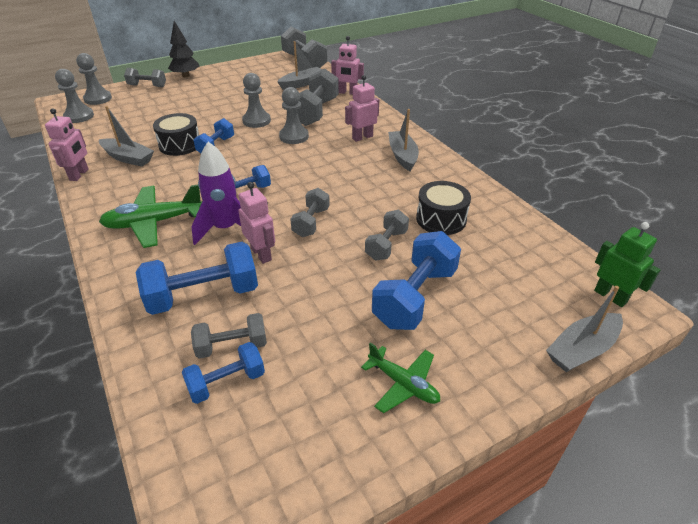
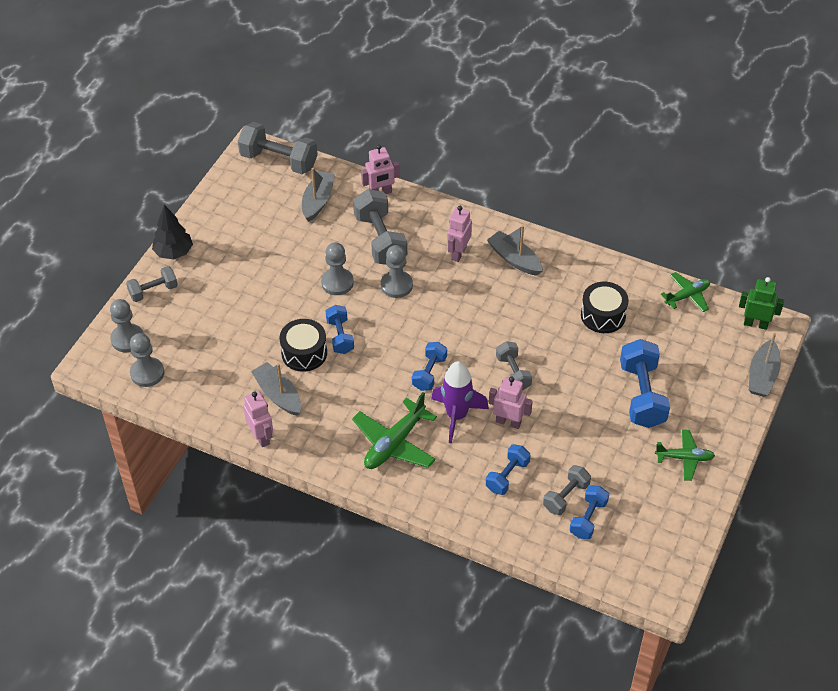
camera: 35 degrees left, 10 degrees up
grey boat [99,106,154,167] -> grey boat turned 120 degrees counterclockwise [251,362,301,416]
blue dumbbell [136,242,258,315] -> blue dumbbell [486,444,530,495], size x0.59
grey dumbbell [365,210,409,260] -> none
none -> green plane [661,272,710,312]

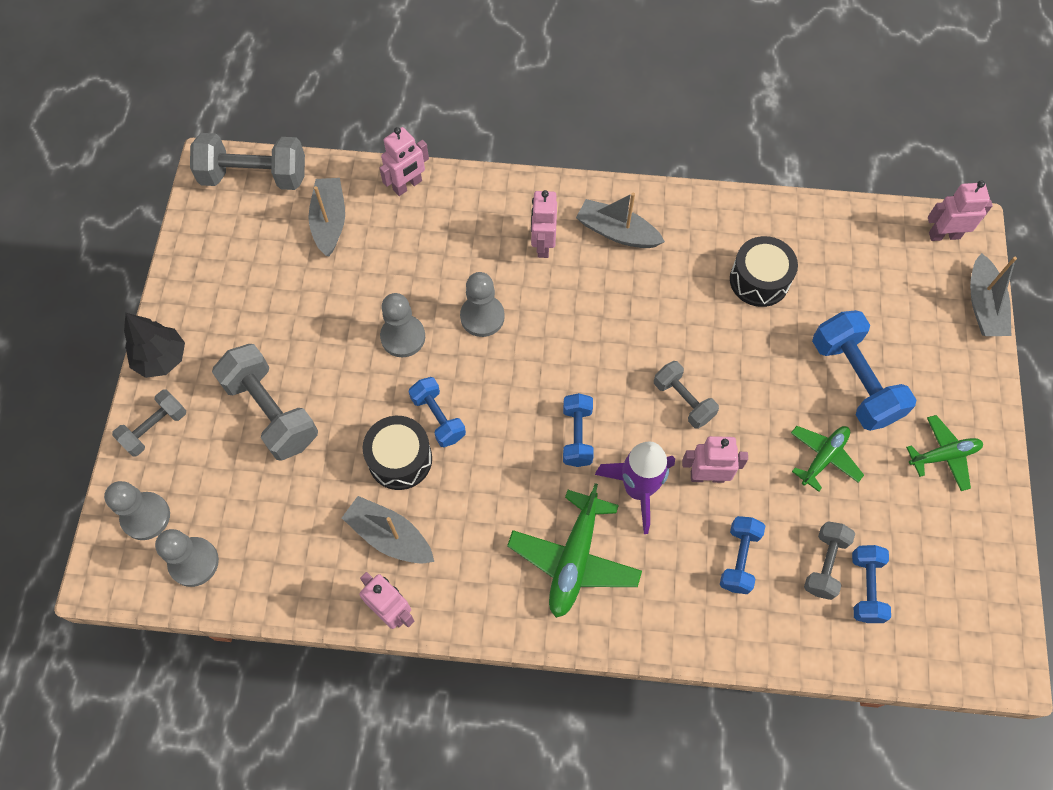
camera: 20 degrees left, 15 degrees up
grey dumbbell [353,189,407,265] -> grey dumbbell moved to [212,344,318,461]
green plane [661,272,710,312] -> green plane moved to [791,426,864,492]
green robot [739,277,784,330] -> pink robot [928,180,993,241]

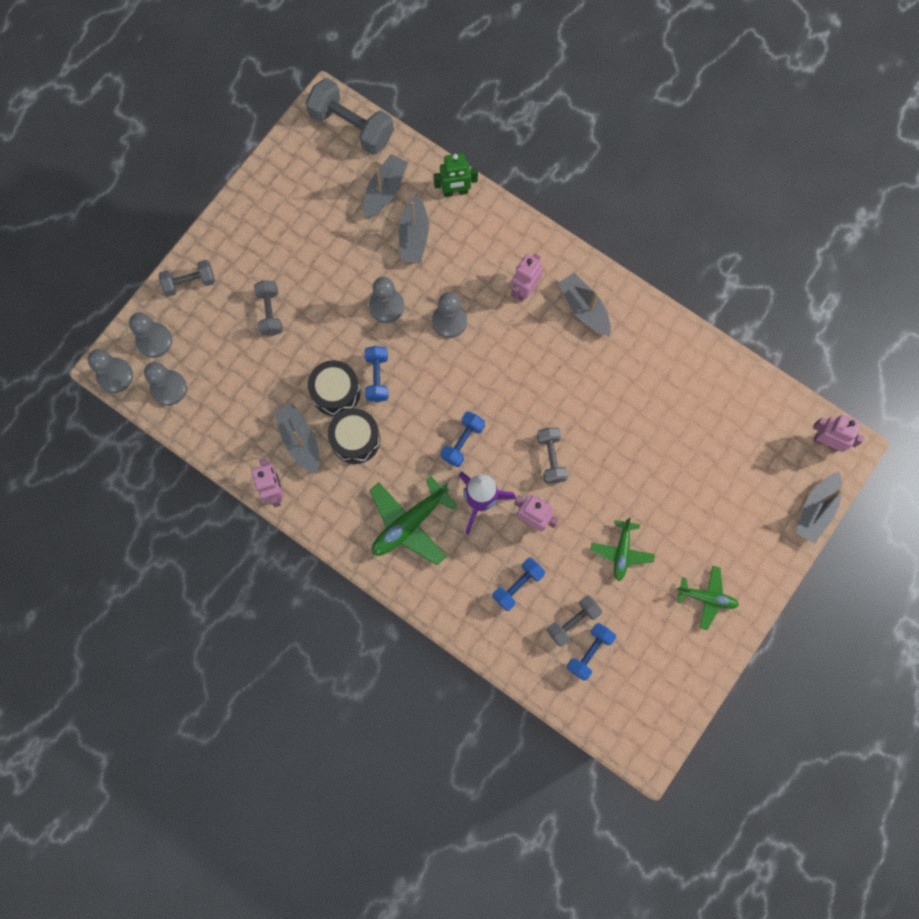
camera: 30 degrees right, 10 degrees up
black tree [124,313,185,378] -> none
grey dumbbell [212,344,318,461] -> grey dumbbell [254,280,283,336], size x0.59
pink robot [379,127,429,196] -> green robot [434,153,478,197]
black drum [730,236,798,307] -> black drum moved to [328,408,380,464]
green plane [791,426,864,492] -> green plane turned 120 degrees clockwise [590,517,655,581]
blue dumbbell [812,310,916,431] -> none
none -> grey pawn [88,349,133,393]
none -> grey boat [399,194,429,263]

